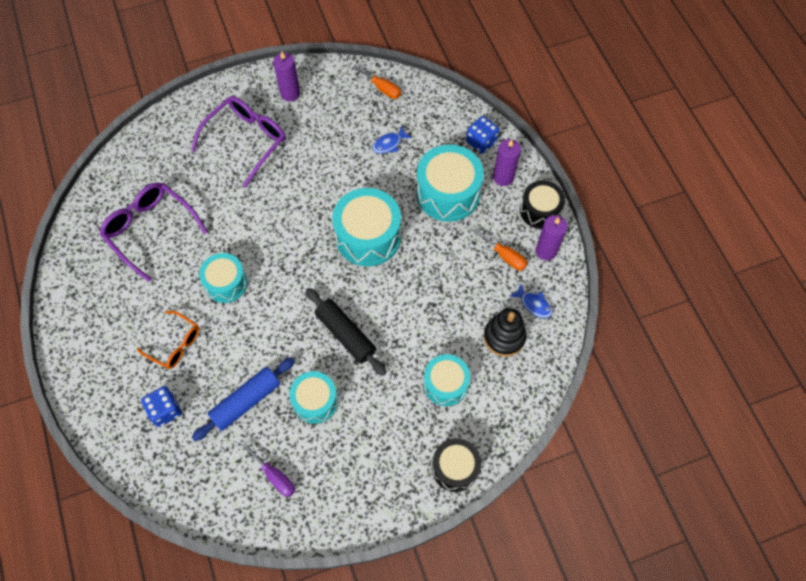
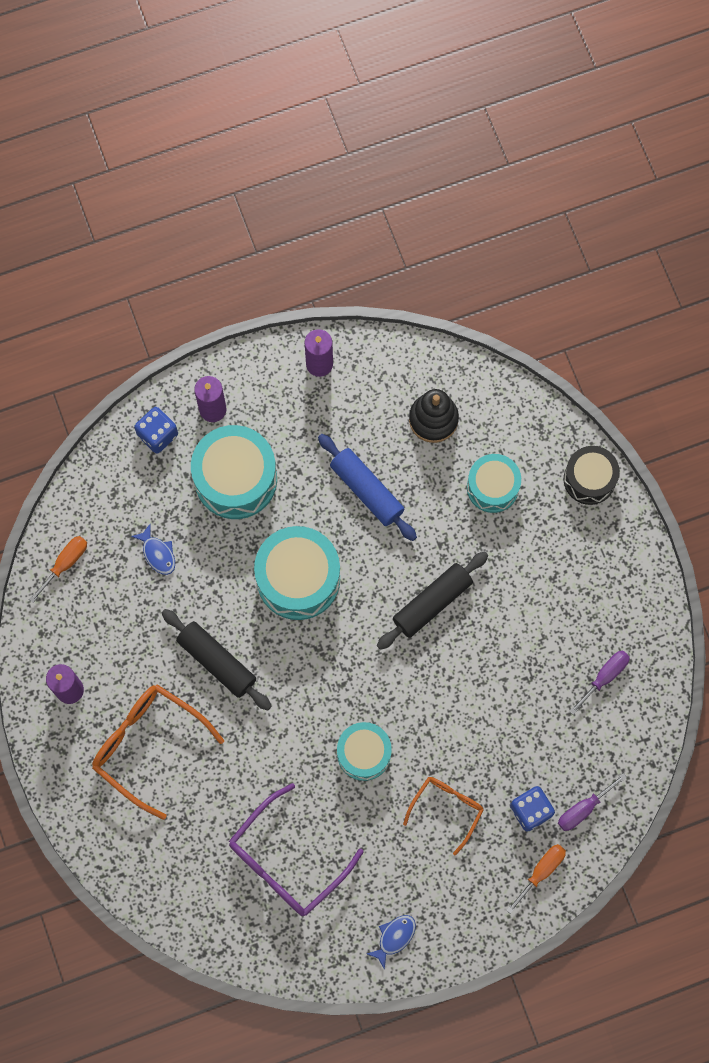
camera: 90 degrees left, 10 degrees up
purple glasses [191,96,286,187] -> orange glasses [92,684,224,820]
blue rolling pin [191,358,295,441] -> blue rolling pin moved to [318,434,417,541]
turquoise drum [289,371,338,424] -> none
orange screwdriver [473,228,527,271] -> orange screwdriver moved to [506,844,566,914]
blue fish [510,283,552,318] -> blue fish moved to [367,915,416,970]
black drum [520,180,565,229] -> none
none -> black rolling pin [162,609,272,711]
none -> purple screwdriver [558,773,627,831]

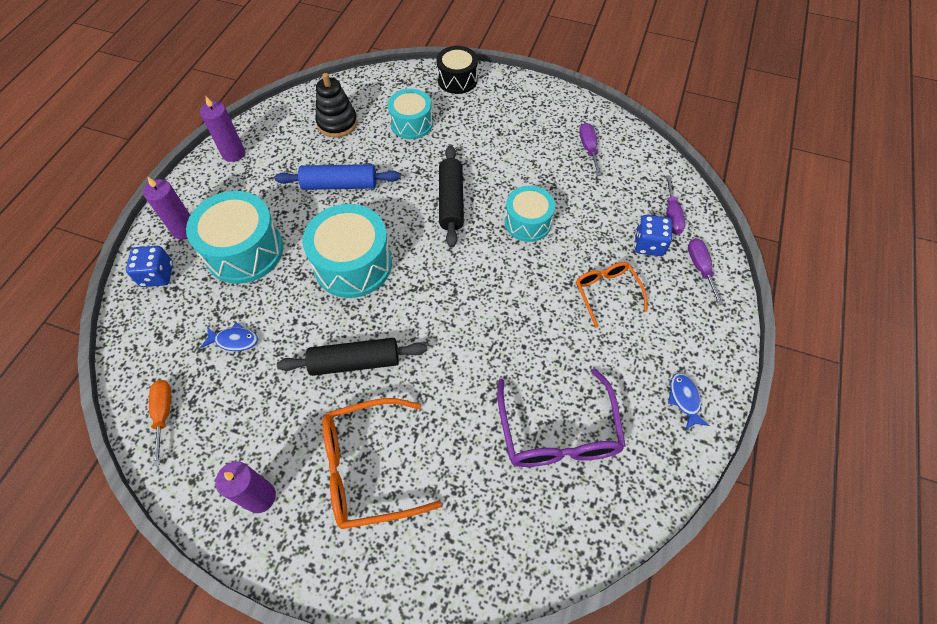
camera: 50 degrees left, 15 degrees down
turquoise drum [337,722,392,781] -> turquoise drum moved to [505,186,555,242]
orange screwdriver [506,844,566,914] -> purple screwdriver [688,238,724,305]

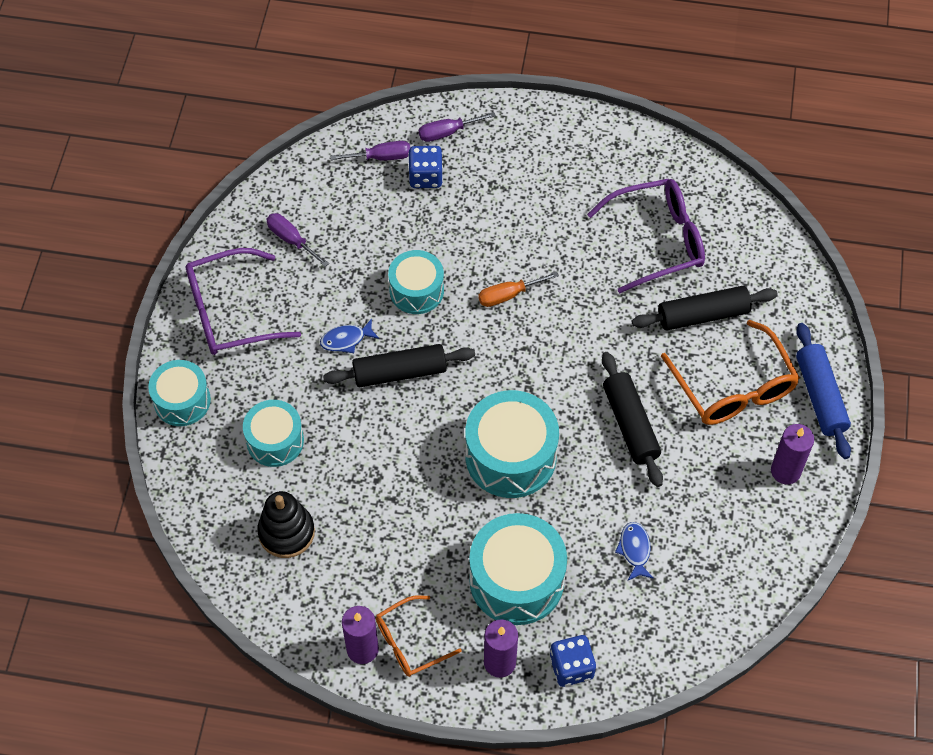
camera: 100 degrees left, 0 degrees up
orange screwdriver [149,380,171,466] -> orange screwdriver moved to [478,272,559,307]
blue rolling pin [274,164,401,190] -> blue rolling pin moved to [796,323,851,459]
black drum [436,46,478,94] -> turquoise drum [148,360,211,426]
orange glasses [576,262,648,328] -> orange glasses moved to [376,595,461,677]
purple screwdriver [579,123,602,176] -> purple screwdriver turned 60 degrees clockwise [266,213,329,267]
blue fish [668,373,710,430] -> blue fish moved to [320,319,379,353]
none -> purple glasses [186,248,301,355]
none -> black rolling pin [632,286,778,330]

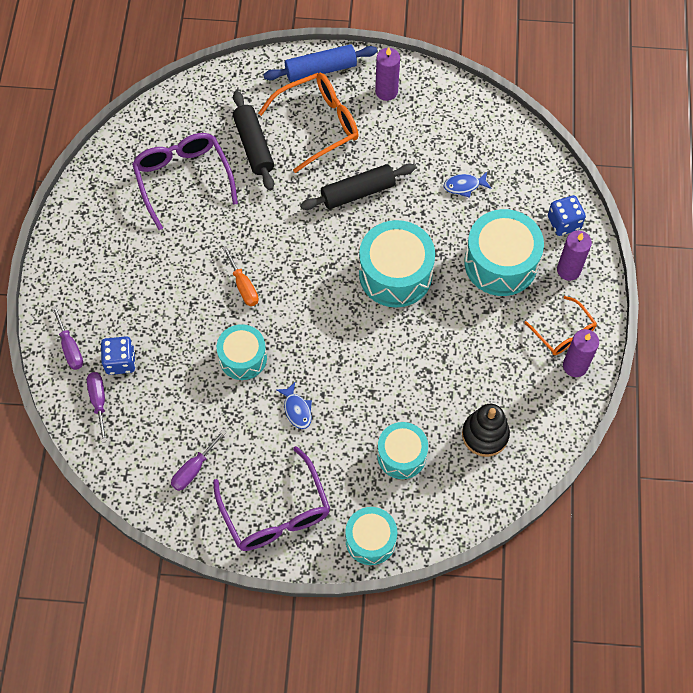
camera: 95 degrees left, 5 degrees up
black rolling pin [323,344,475,387] -> none

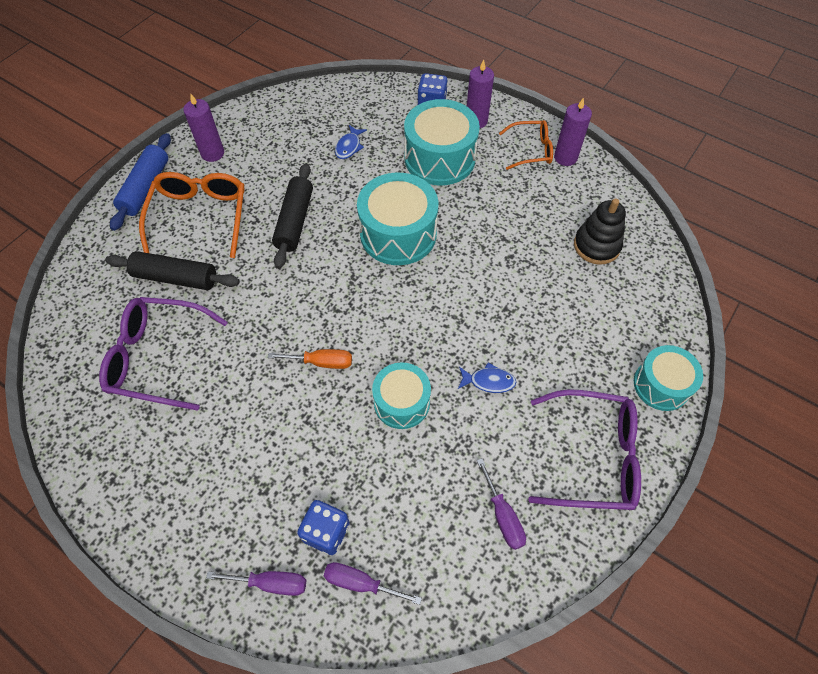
camera: 60 degrees left, 5 degrees down
turquoise drum [377,422,428,479] -> none

